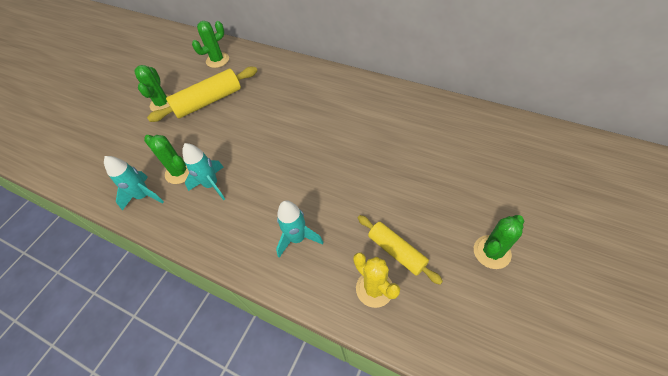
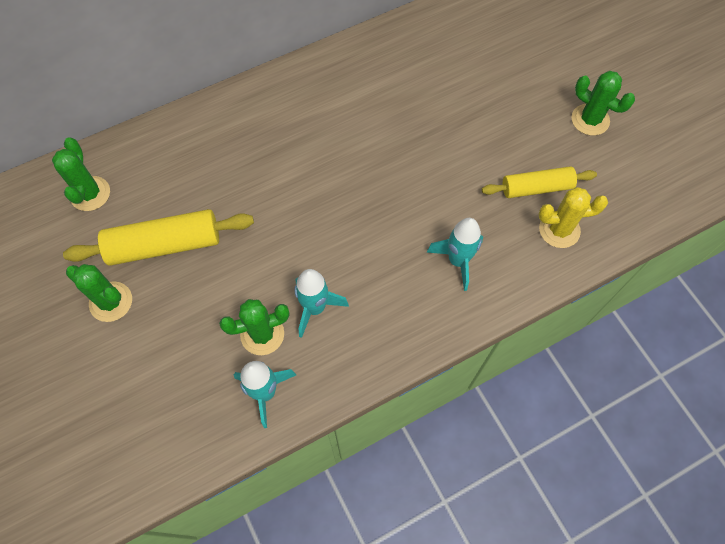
camera: 60 degrees left, 10 degrees up
yellow rolling pin [147,67,257,122] -> yellow rolling pin turned 75 degrees clockwise [63,209,254,266]
green cactus [474,215,524,269] -> green cactus turned 45 degrees counterclockwise [571,71,635,136]

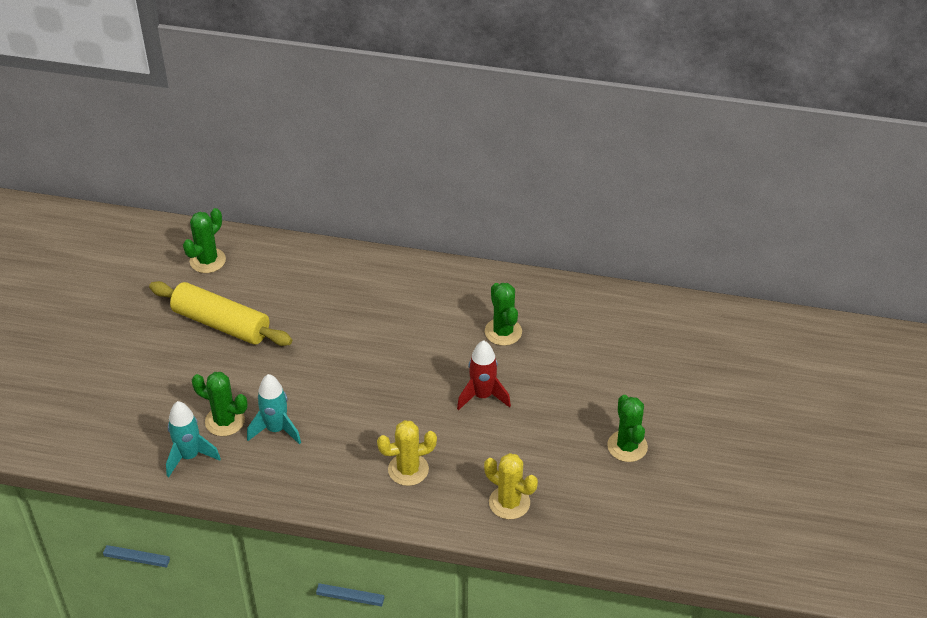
camera: 40 degrees right, 20 degrees down
green cactus [66,264,132,322] -> green cactus moved to [485,283,522,346]
turquoise rocket [427,218,483,291] -> yellow cactus [377,420,437,486]
yellow rolling pin [482,166,597,198] -> none
none -> red rocket [457,340,511,410]

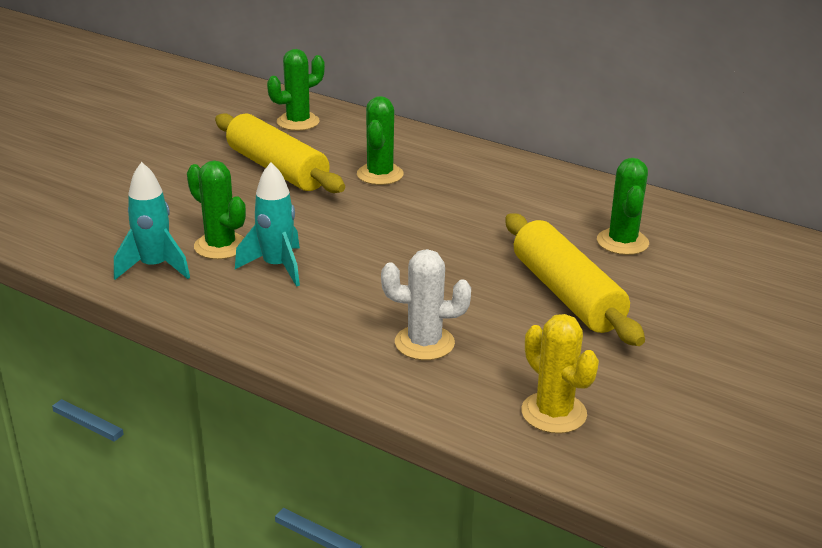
camera: 20 degrees right, 15 degrees down
yellow cactus [377,420,437,486] -> white cactus [381,249,471,360]
red rocket [457,340,511,410] -> yellow rolling pin [505,214,645,346]
green cactus [607,395,648,462] -> green cactus moved to [357,96,404,185]

